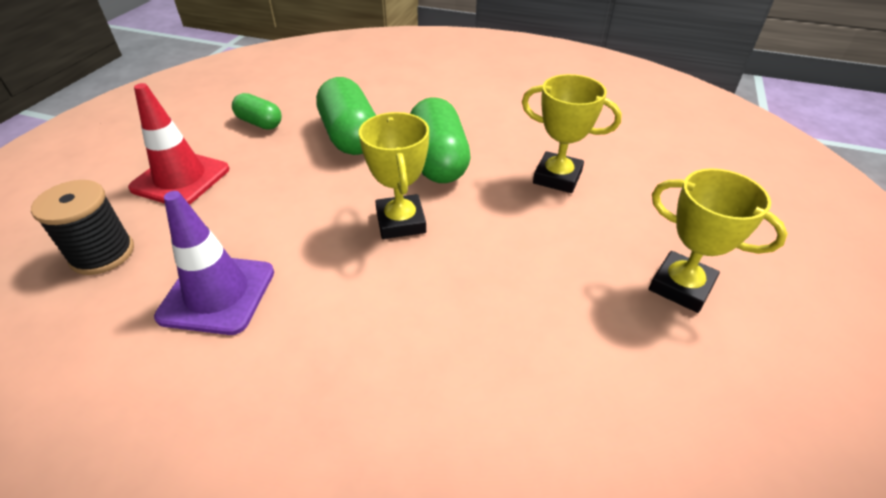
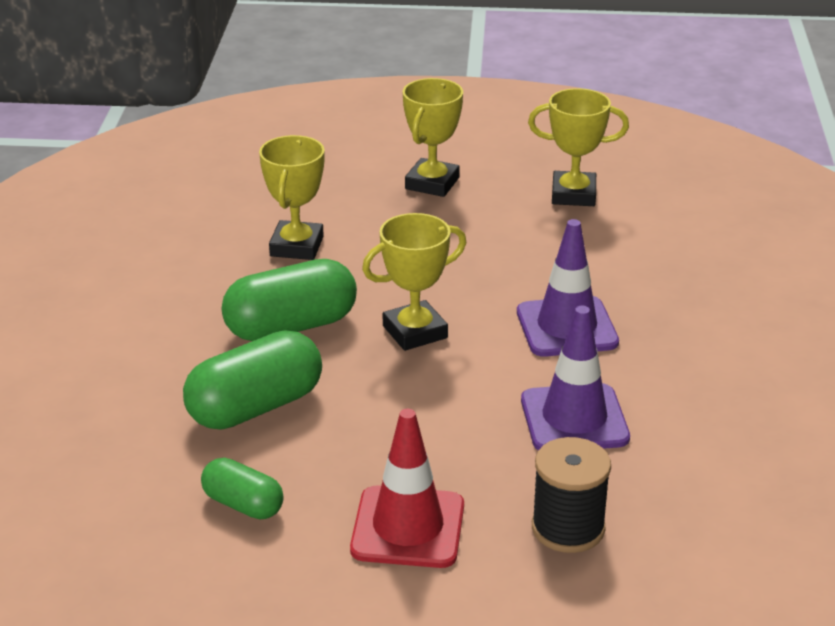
camera: 105 degrees left, 10 degrees down
green capsule [232,93,282,130] -> green capsule turned 75 degrees counterclockwise [201,458,284,520]
none -> purple traffic cone [517,219,619,357]
none -> yellow trophy [528,88,629,206]

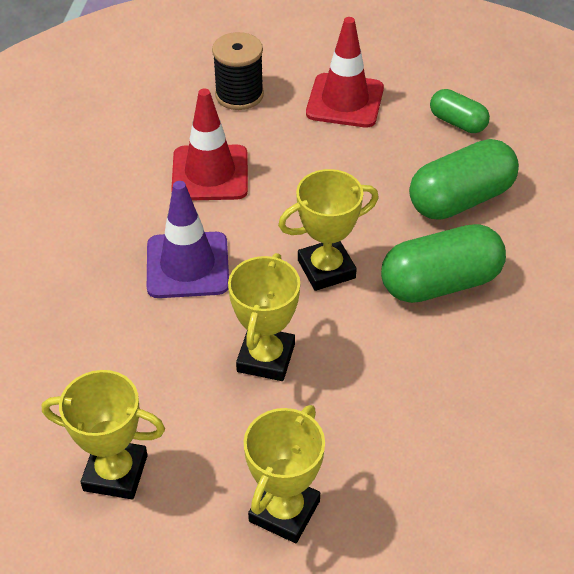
camera: 175 degrees left, 15 degrees up
yellow trophy [259,135,325,260] -> yellow trophy moved to [228,253,300,381]
purple traffic cone [521,306,630,450] -> red traffic cone [171,88,248,200]

